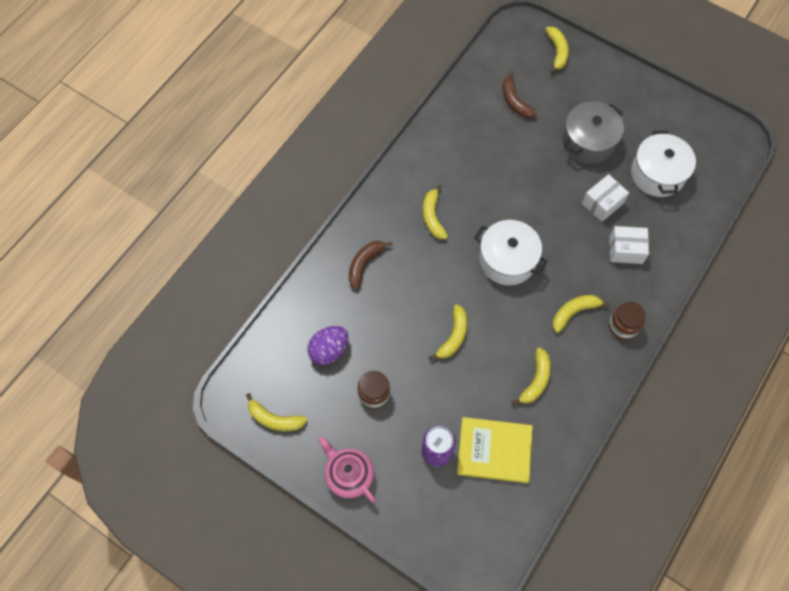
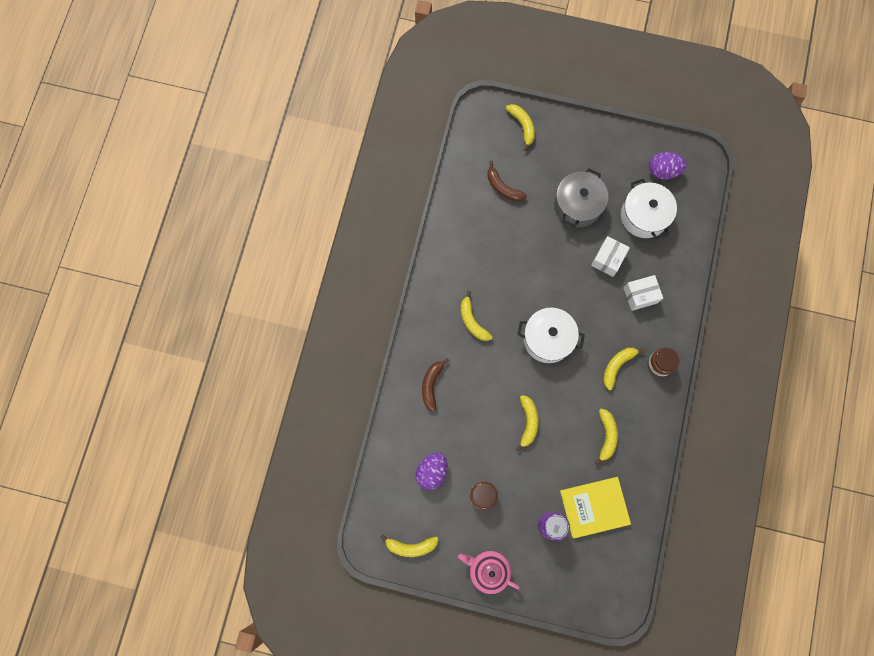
camera: 20 degrees left, 10 degrees up
none -> purple egg [649,152,686,179]

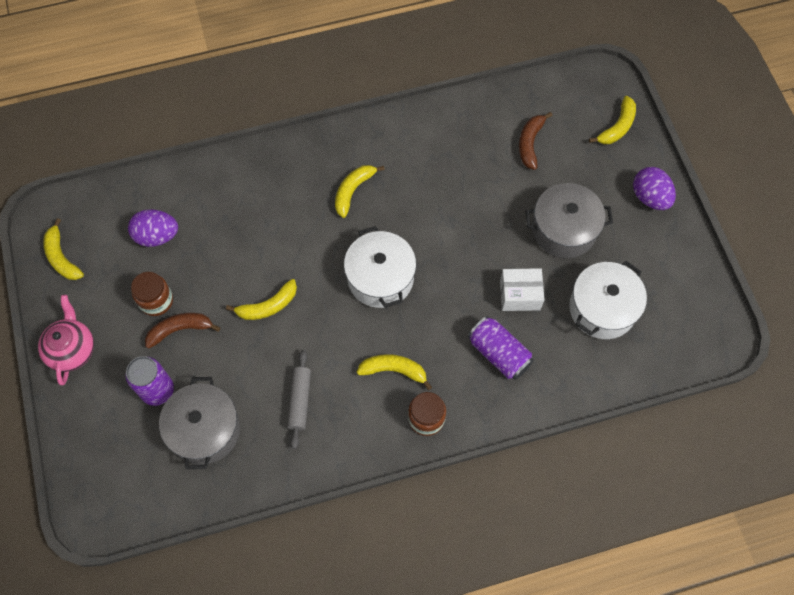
camera: 60 degrees right, 10 degrees down
brown banana [422,358,449,412] -> brown banana moved to [145,313,220,348]
yellow book [560,477,631,538] -> grey pot [159,377,240,469]
yellow banana [595,409,618,465] -> grey rolling pin [287,350,311,449]
white box [624,275,663,311] -> purple can [468,316,534,380]
purple egg [649,152,686,179] -> purple egg moved to [633,167,676,210]

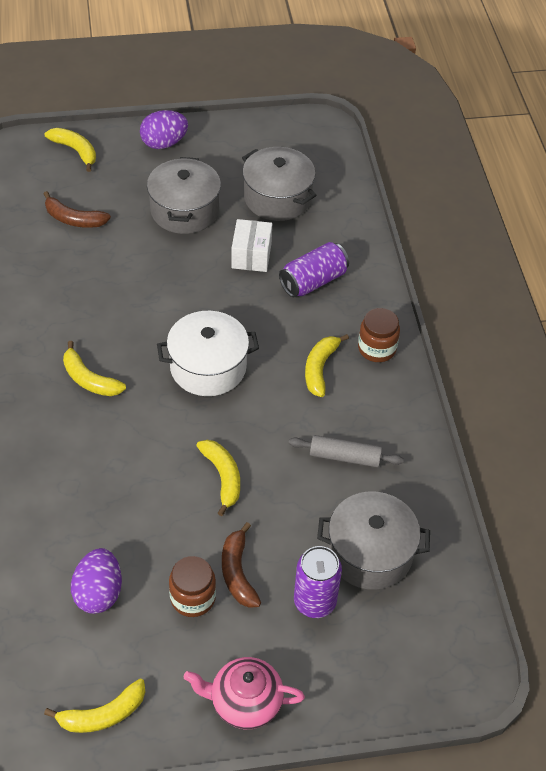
camera: 85 degrees left, 15 degrees down
white pot [569,261,647,339] -> grey pot [242,147,317,221]

